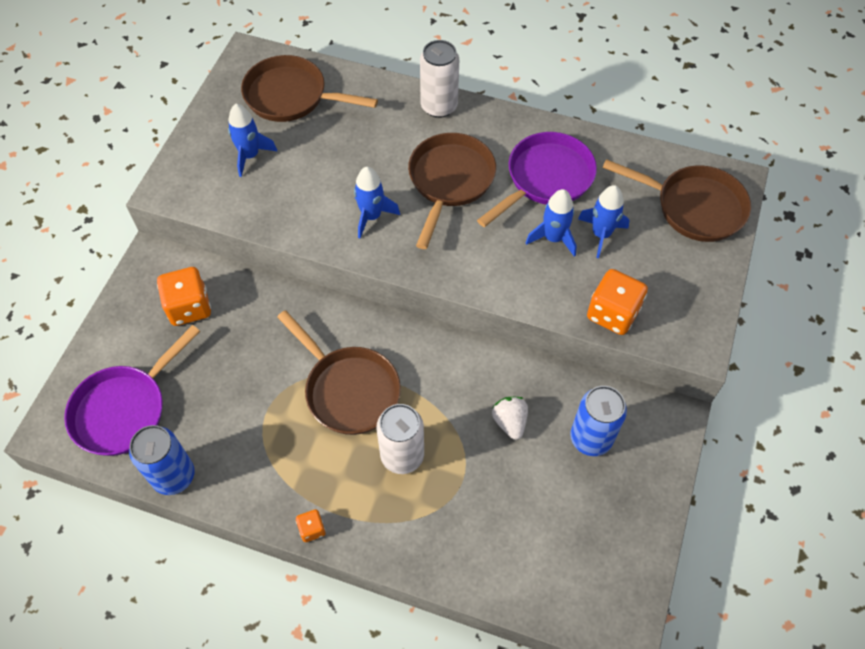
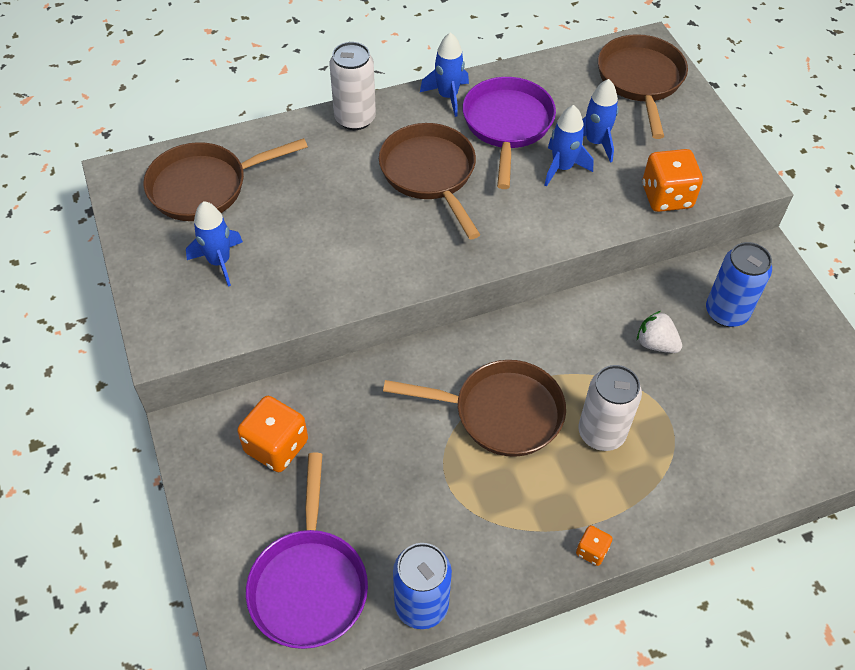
camera: 40 degrees left, 5 degrees down
blue rocket [354,167,400,238] -> blue rocket moved to [420,32,469,117]
brown pan [602,159,751,242] -> brown pan turned 75 degrees counterclockwise [598,34,688,139]

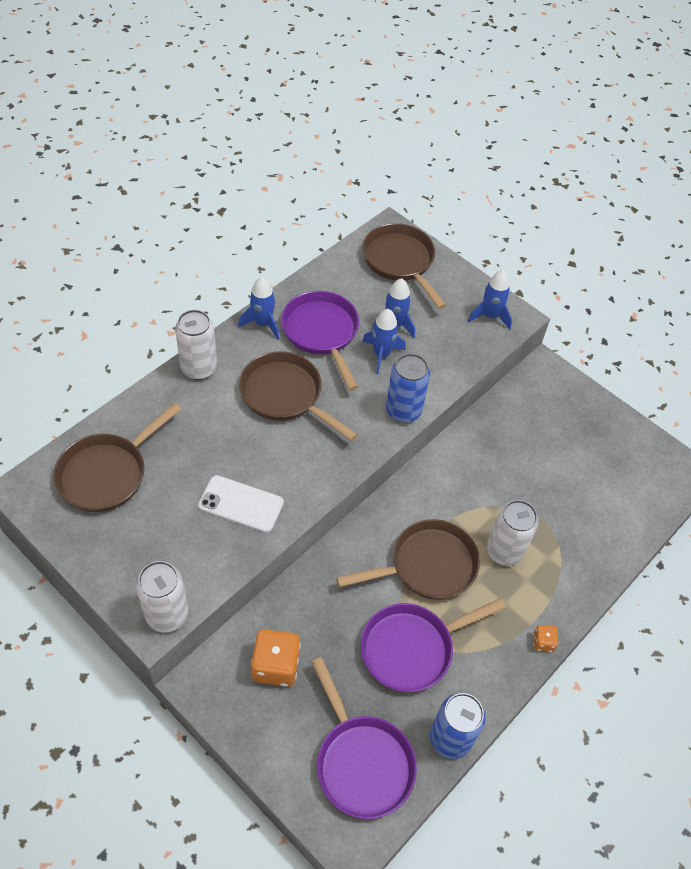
camera: 30 degrees left, 0 degrees up
blue rocket [186,201,243,287] -> blue rocket moved to [468,270,512,330]
white strawberry [637,311,682,353] -> none
orange dice [642,149,703,212] -> none
blue can [706,242,772,327] -> blue can moved to [386,353,430,423]
none -> white can [136,561,189,632]
none -> white phone [198,475,284,533]
none -> purple pan [361,598,505,692]

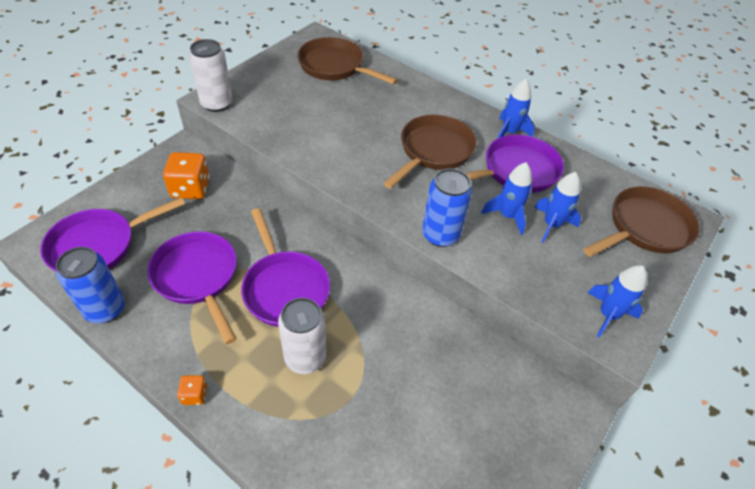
camera: 85 degrees right, 5 degrees down
white can [175,310,217,380] -> none
white phone [198,475,284,533] -> none
brown pan [336,519,480,600] -> purple pan [241,208,330,327]

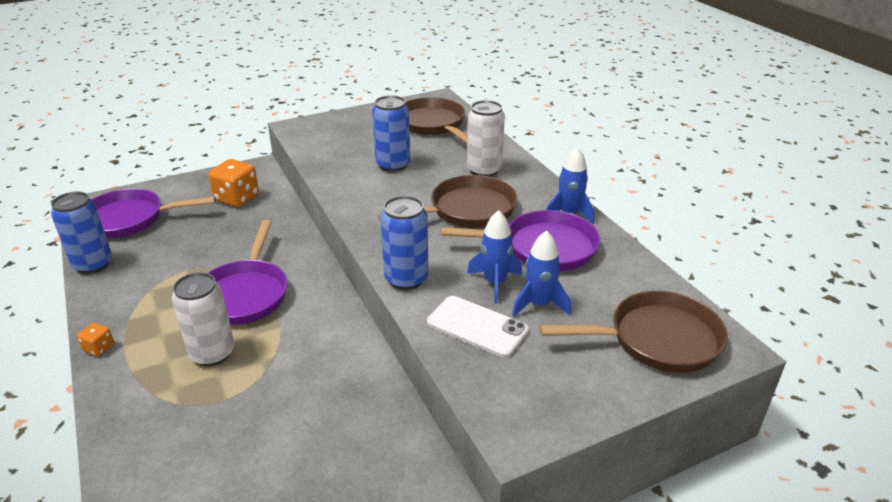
camera: 30 degrees right, 15 degrees down
purple pan [147,231,237,344] -> none
white can [189,39,233,112] -> white can moved to [467,100,505,177]
blue rocket [588,265,647,337] -> none
none -> blue can [372,95,410,172]
none -> white phone [427,296,529,358]

